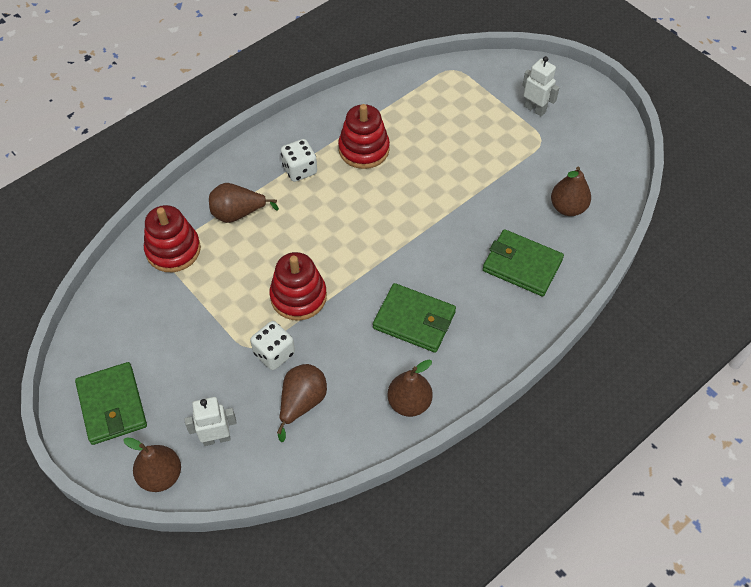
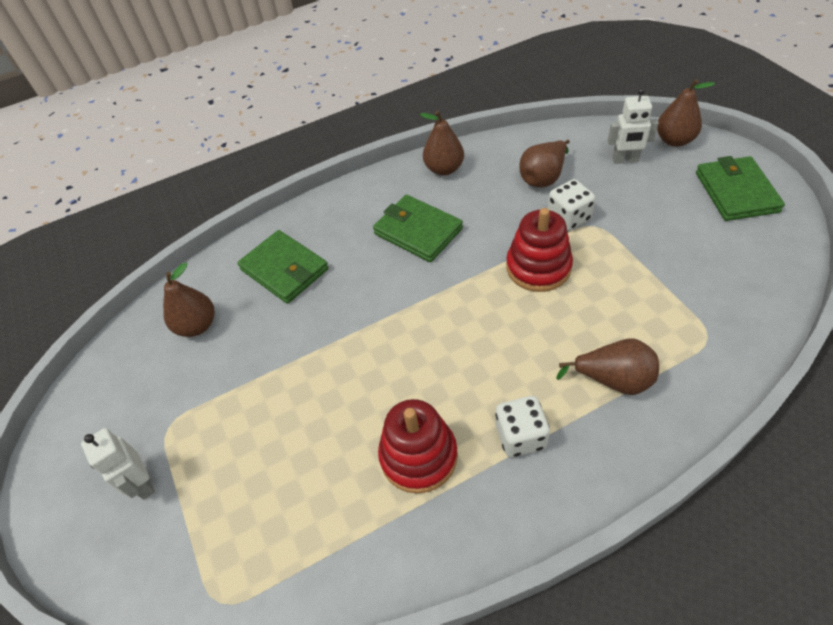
camera: 160 degrees left, 5 degrees down
red stacking toy [144,205,201,272] -> none

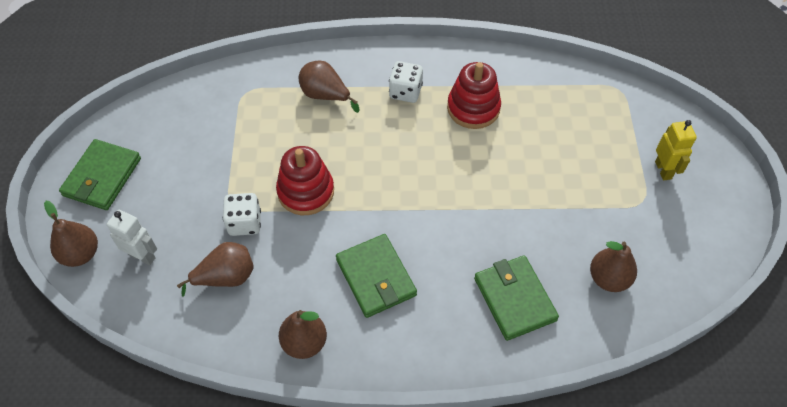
camera: 160 degrees left, 5 degrees up
white robot [81,428,155,500] -> yellow robot [655,120,697,180]

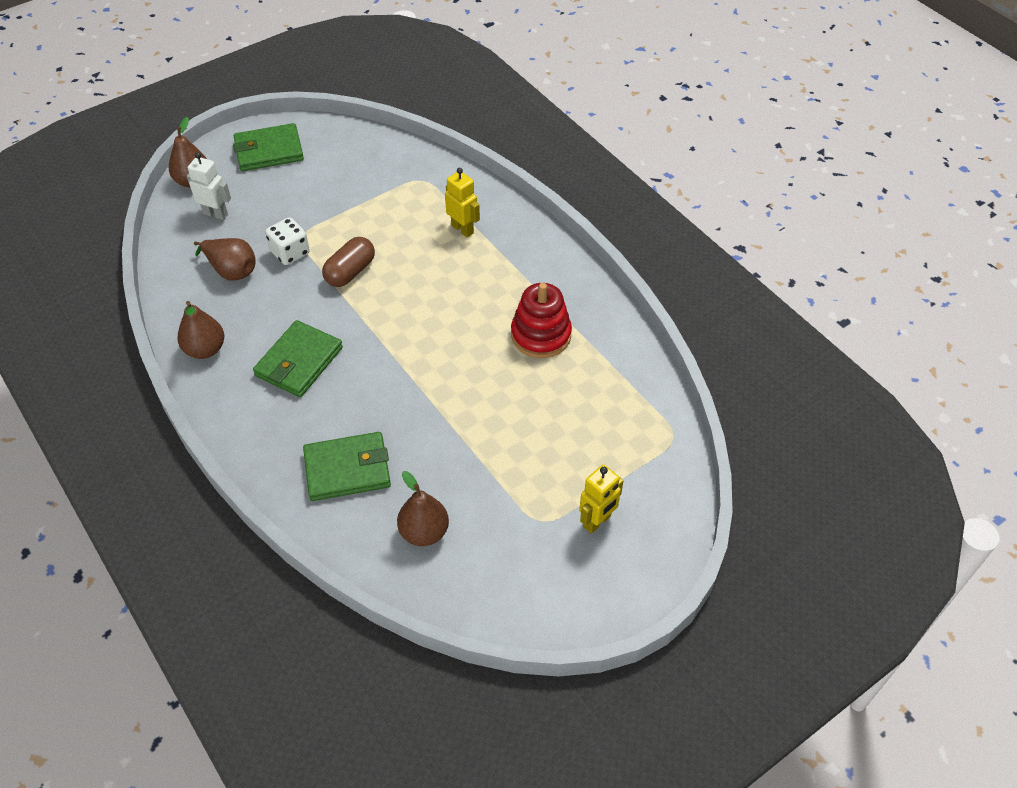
camera: 55 degrees right, 5 degrees down
white robot [107,210,157,265] -> white robot turned 60 degrees counterclockwise [187,152,231,220]
red stacking toy [276,146,334,215] -> brown capsule [322,237,375,287]
brown pear [299,60,360,113] -> yellow robot [445,168,480,237]
white dice [389,61,423,103] -> none
green wallet [474,255,559,341] -> green wallet turned 45 degrees clockwise [303,432,391,501]

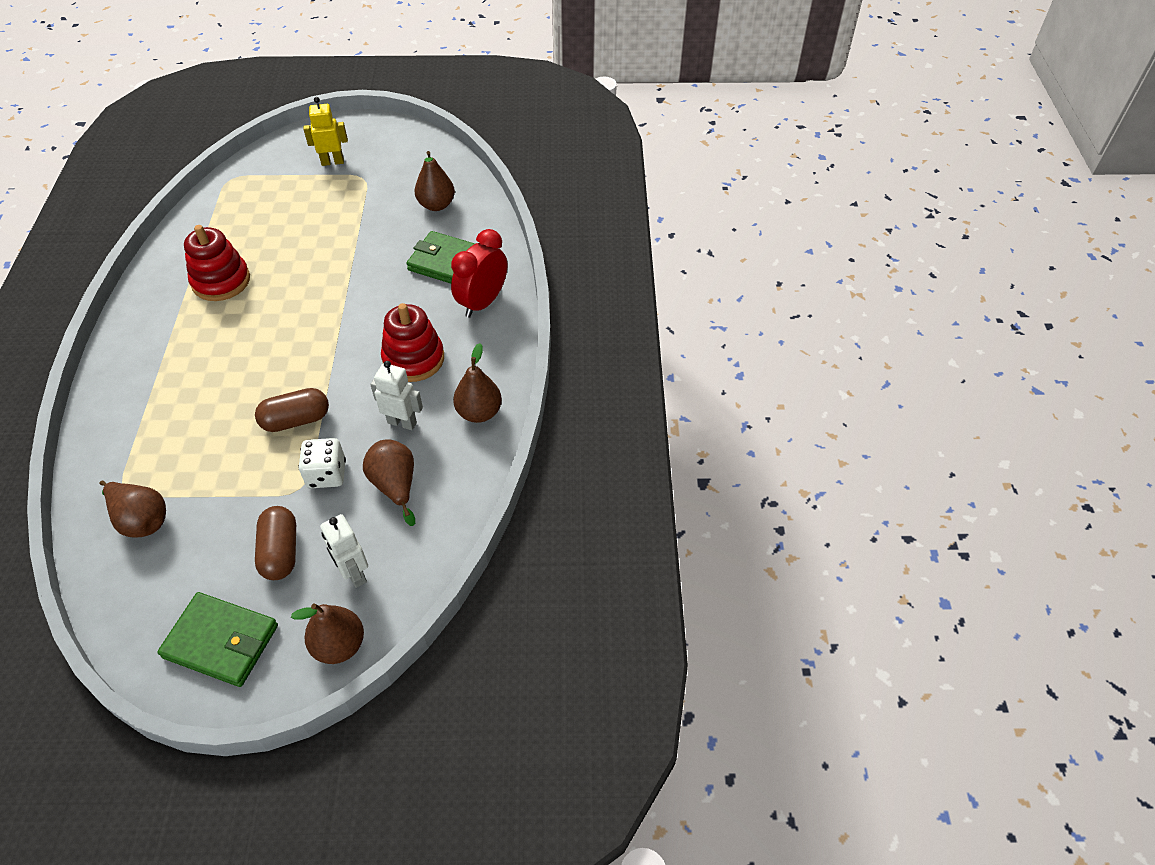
camera: 145 degrees left, 0 degrees up
green wallet [253,320,343,397] -> red stacking toy [381,303,444,382]
yellow robot [445,168,480,237] -> none
none -> brown pear [99,481,166,537]
none -> brown capsule [255,506,296,580]
none -> white robot [370,361,423,430]
none -> red clock [451,229,507,318]

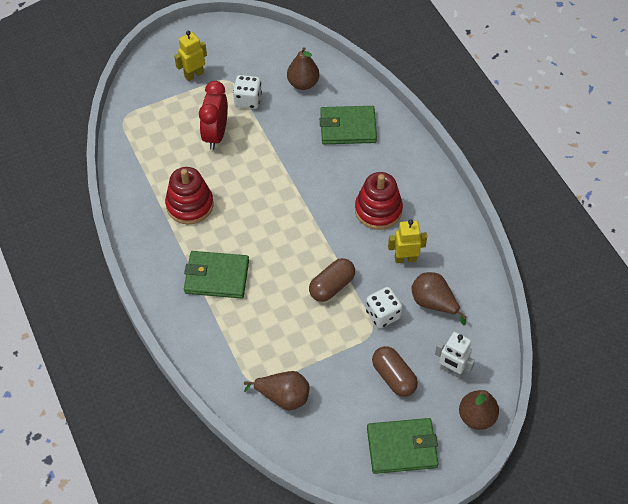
camera: 25 degrees left, 5 degrees up
white robot [370,361,423,430] -> yellow robot [388,219,427,263]
red clock [451,229,507,318] -> red clock moved to [199,81,228,150]
brown pear [453,343,502,423] -> none
none -> green wallet [184,251,249,299]
none -> white dice [233,75,262,109]

